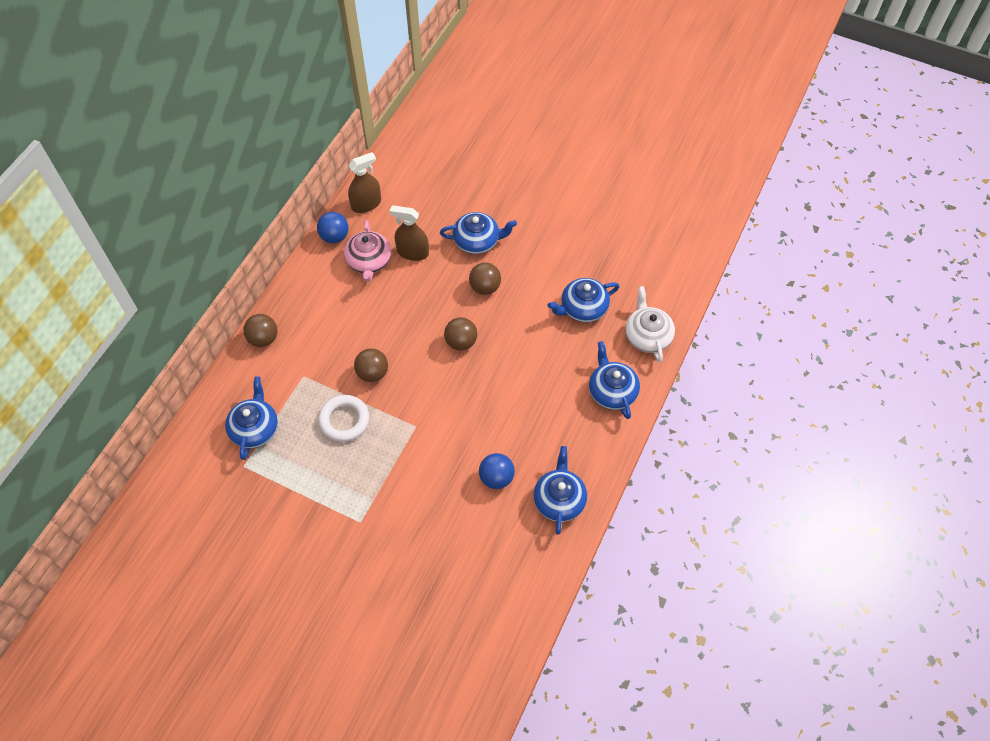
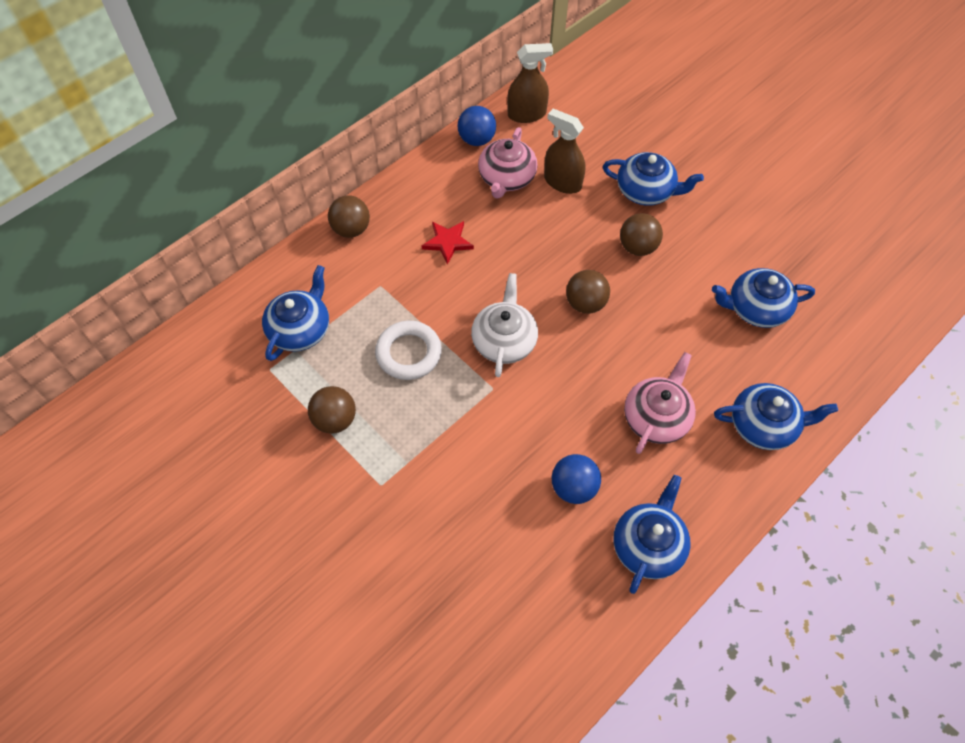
camera: 20 degrees right, 0 degrees up
brown ball [354,348,388,382] -> brown ball moved to [308,386,356,434]
blue teapot [589,341,640,419] -> blue teapot turned 90 degrees clockwise [714,383,838,450]
white teapot [625,286,675,362] -> white teapot moved to [471,273,538,377]
none -> red star [421,221,474,265]
none -> pink teapot [624,352,696,454]

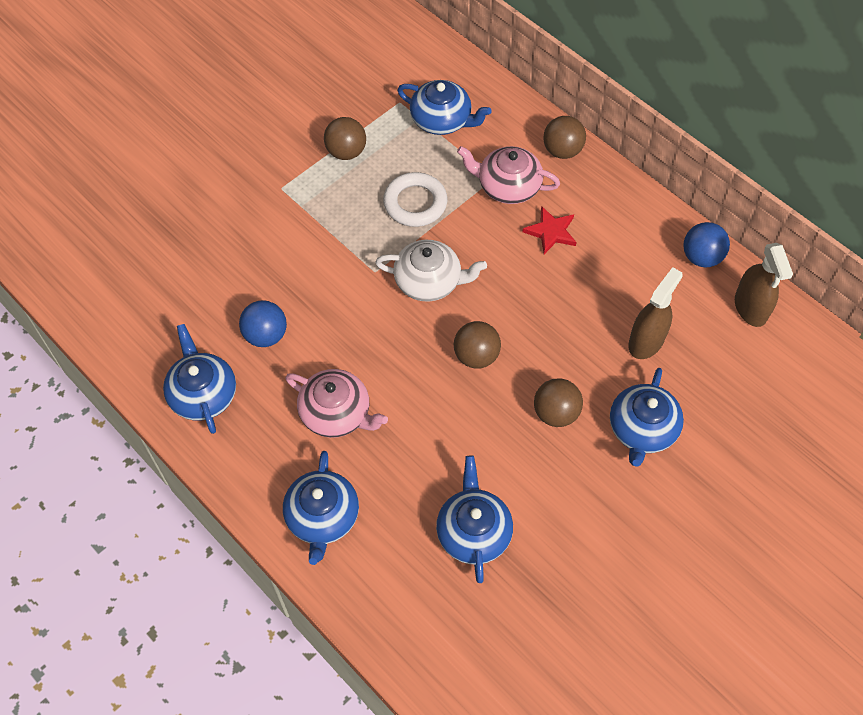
camera: 90 degrees right, 0 degrees up
pink teapot [478,127,538,199] -> pink teapot moved to [457,146,560,204]
blue teapot [613,475,690,594] -> blue teapot turned 135 degrees counterclockwise [163,324,236,434]

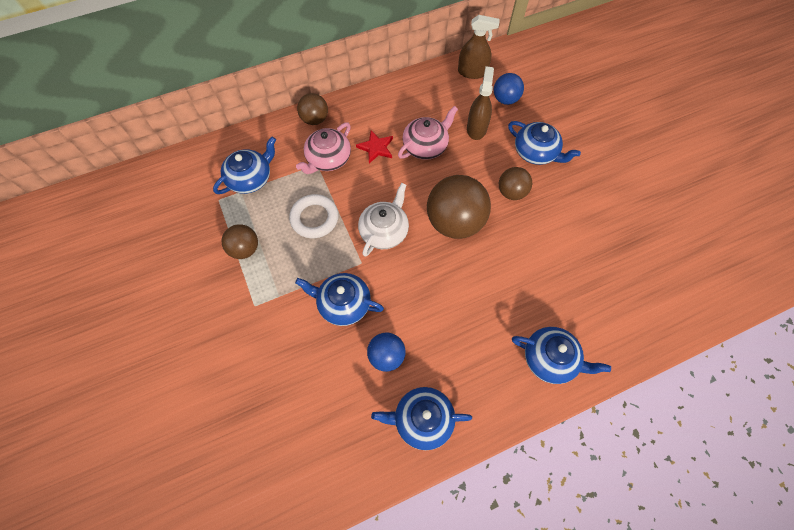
camera: 70 degrees left, 5 degrees up
pink teapot [285,369,388,438] -> pink teapot moved to [398,106,458,160]
blue teapot [436,456,513,583] -> blue teapot moved to [295,273,384,326]
brown ball [454,321,501,369] -> brown ball [427,175,491,239], size x1.82
brown spray bottle [628,267,683,359] -> brown spray bottle turned 45 degrees clockwise [467,66,494,140]
blue ball [683,222,730,268] -> blue ball moved to [494,73,524,105]

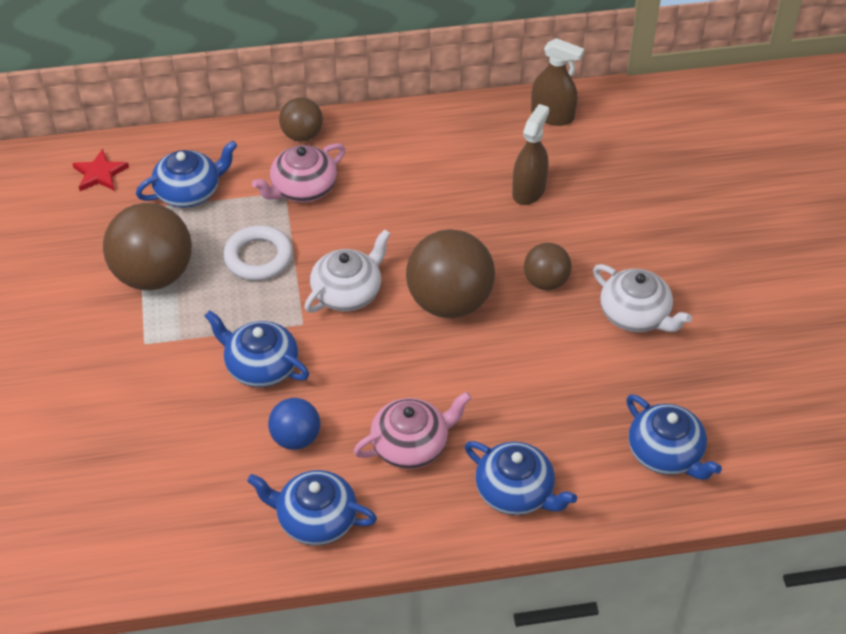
camera: 15 degrees right, 15 degrees down
brown ball [222,224,258,259] -> brown ball [103,203,192,290], size x1.82
red star [356,130,393,163] -> red star moved to [72,149,129,191]
pink teapot [398,106,458,160] -> pink teapot moved to [354,392,471,469]
blue ball [494,73,524,105] -> none
blue teapot [508,121,581,165] -> blue teapot moved to [626,394,722,480]
none -> white teapot [593,264,692,332]

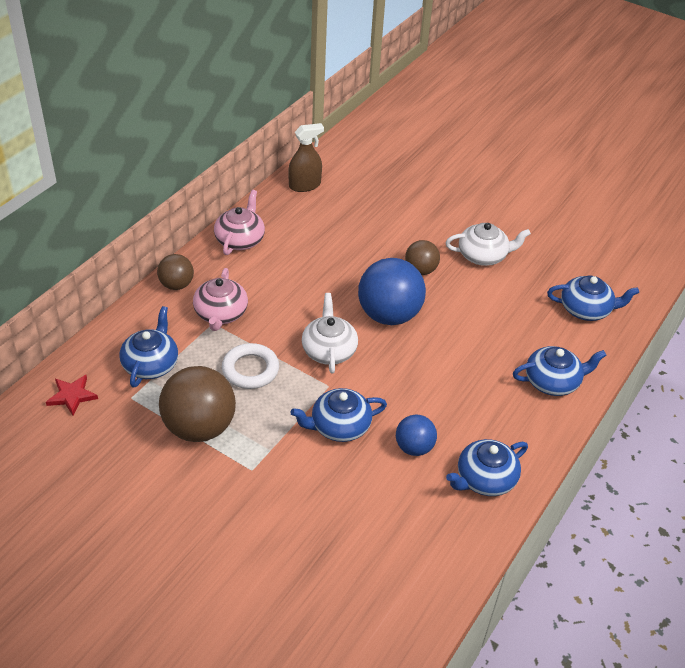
camera: 50 degrees left, 5 degrees down
pink teapot [354,392,471,469] -> pink teapot moved to [214,190,265,255]
brown ball [406,229,495,318] -> blue ball [358,258,426,325]
brown spray bottle [512,104,549,205] -> none

